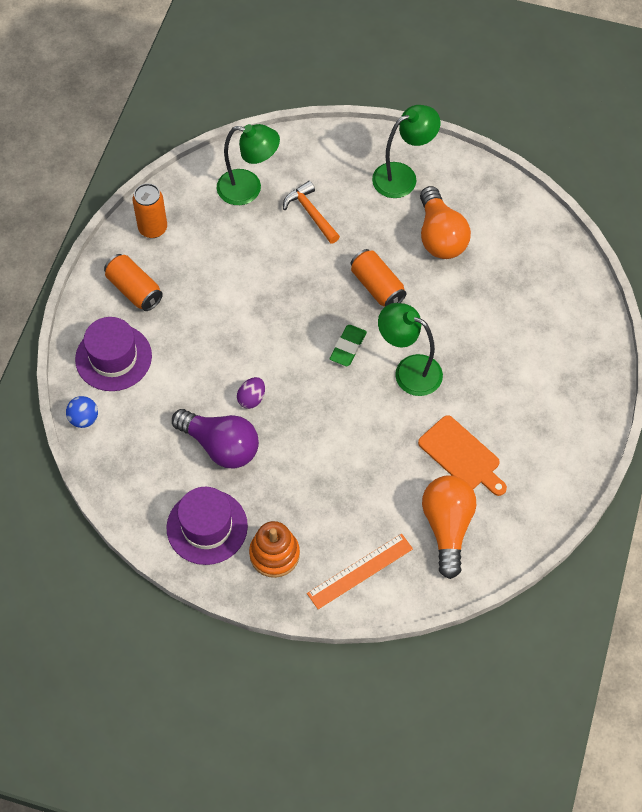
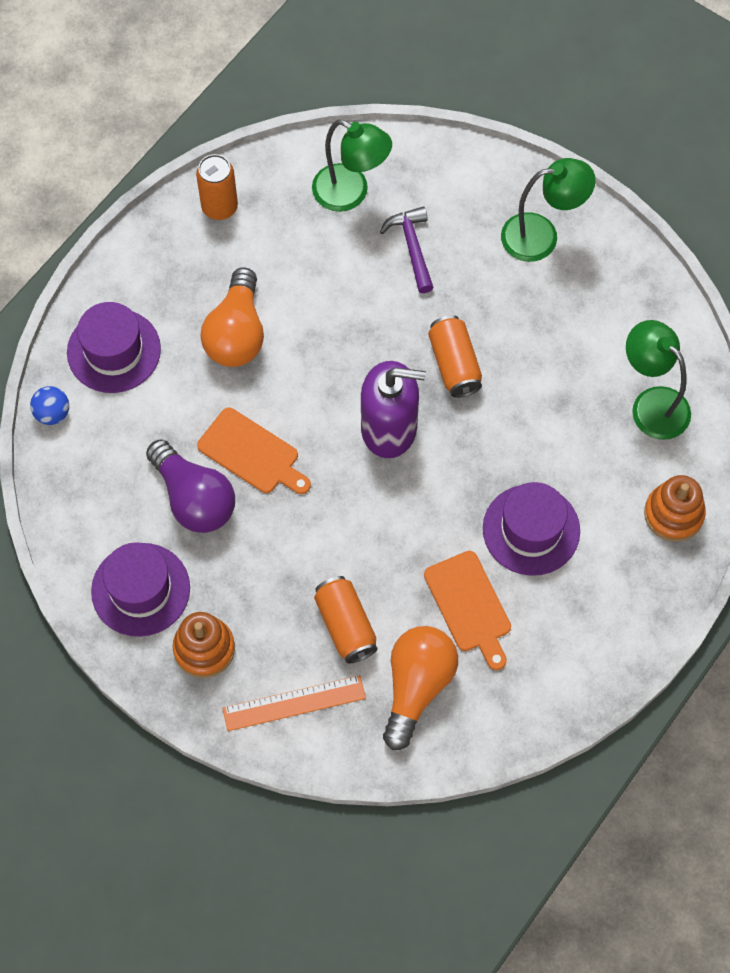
camera: 20 degrees right, 5 degrees up
orange can [104,254,163,311] -> orange can moved to [314,576,378,663]
purple egg [237,377,265,409] -> orange cutting board [197,407,311,494]
orange hammer [283,181,340,244] -> purple hammer [380,206,434,293]
green eraser [330,325,367,366] -> purple soap dispenser [361,361,426,458]
green lamp [378,303,443,396] -> green lamp moved to [626,320,691,440]
orange light bulb [420,186,471,259] -> orange light bulb moved to [200,268,264,367]
none -> purple hat [483,482,580,576]
none -> orange stacking toy [644,475,706,542]

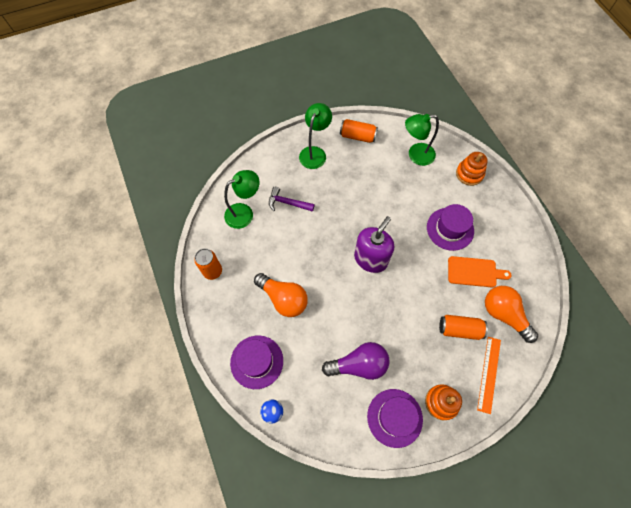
camera: 60 degrees left, 0 degrees up
orange cutting board [197,407,311,494] -> none
orange can [428,315,482,398] -> orange can moved to [340,119,378,143]

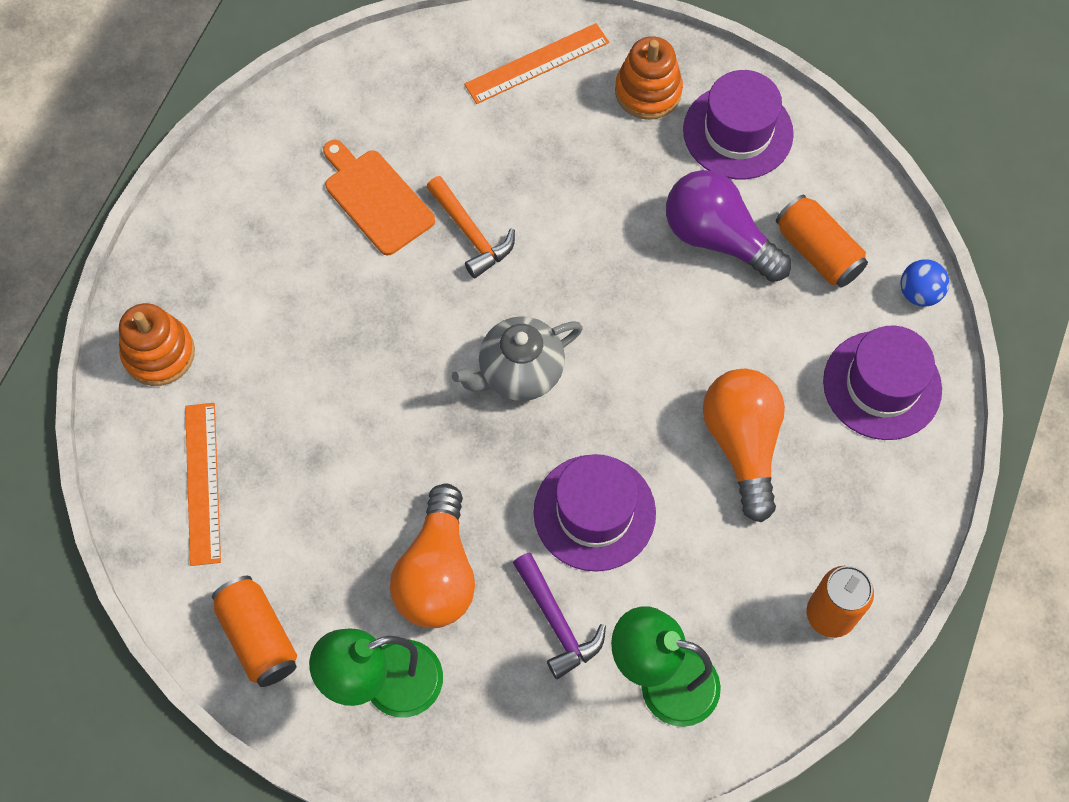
camera: 135 degrees left, 0 degrees up
purple soap dispenser [354,216,394,273] -> grey teapot [452,316,583,401]
green lamp [405,114,439,166] -> orange ruler [185,403,221,566]
purple hat [427,204,474,251] -> purple hat moved to [534,454,656,572]
orange can [439,315,488,340] -> orange can moved to [776,195,868,287]
orange light bulb [485,286,538,343] -> orange light bulb moved to [390,484,475,628]
none -> orange hammer [426,176,515,278]

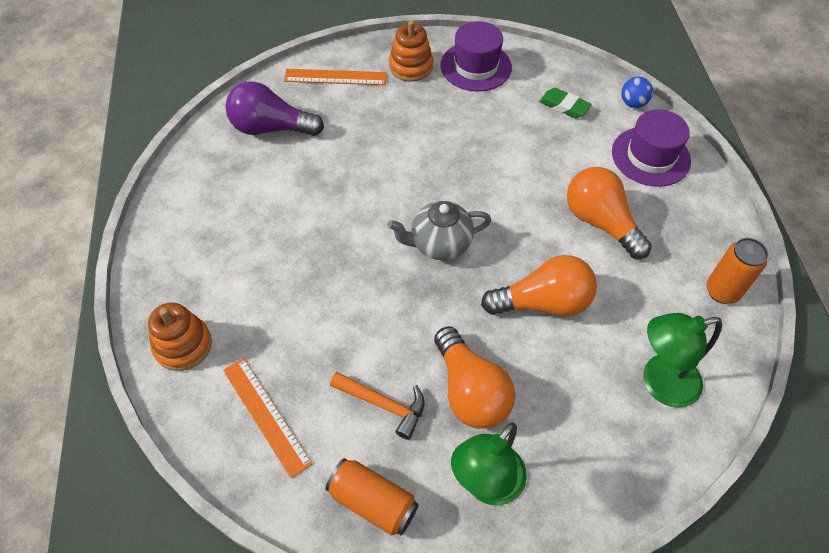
camera: 30 degrees left, 10 degrees down
orange cutting board [323,140,435,255] -> none
orange hammer [426,176,515,278] -> orange hammer moved to [330,372,425,440]
grey teapot [452,316,583,401] -> grey teapot turned 45 degrees clockwise [388,201,491,260]
orange ruler [464,23,609,104] -> orange ruler turned 60 degrees clockwise [284,69,387,85]
purple hammer [513,552,606,679] -> none
purple hat [534,454,656,572] -> orange light bulb [481,255,597,316]
purple light bulb [666,170,791,282] -> purple light bulb moved to [225,81,324,136]
orange can [776,195,868,287] -> green eraser [539,88,592,118]

